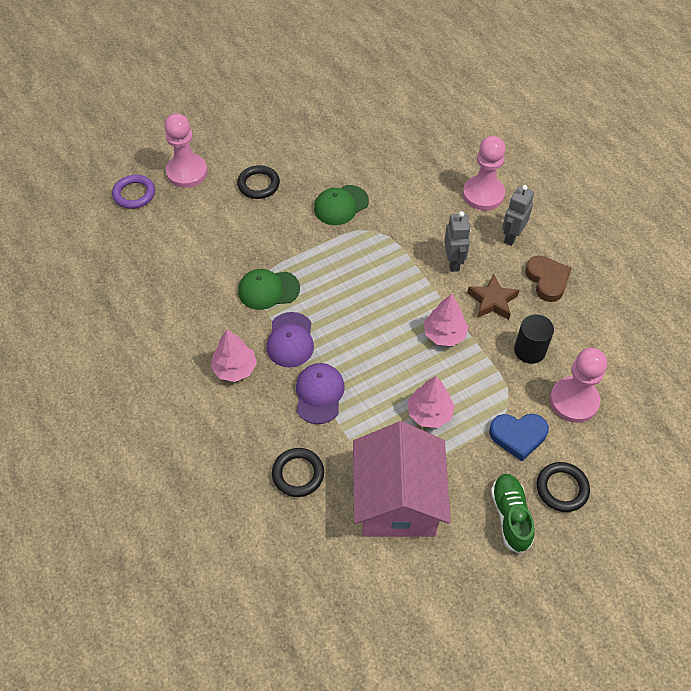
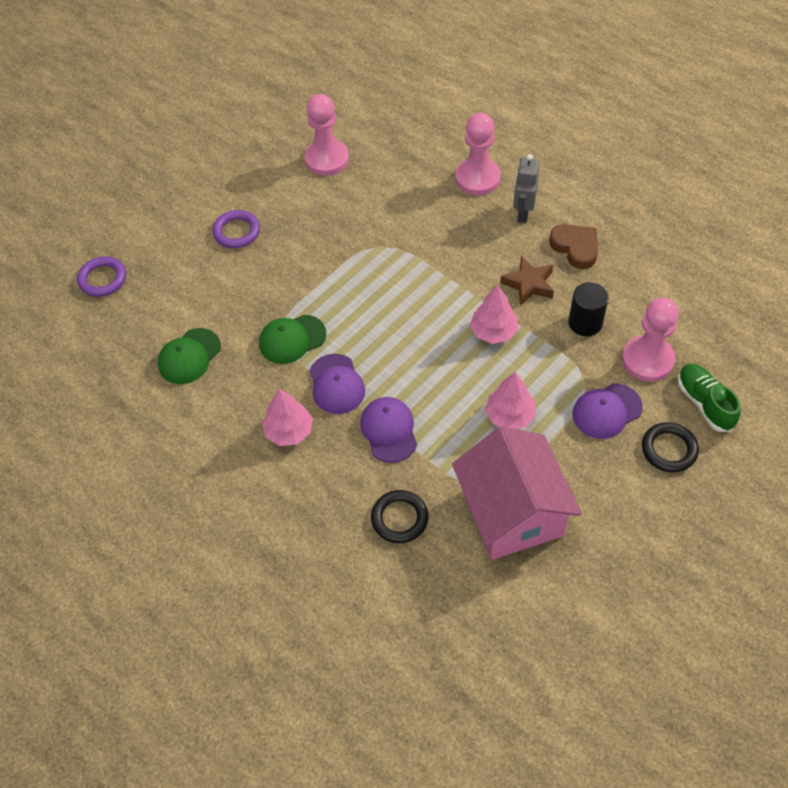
camera: 15 degrees left, 0 degrees up
pink pawn [164,113,208,188] -> pink pawn moved to [304,94,349,176]
black ring [237,165,280,199] -> purple ring [212,210,260,248]
green cap [314,185,369,225] -> green cap moved to [158,328,221,384]
grey robot [444,211,471,272] -> none
blue heart [489,414,549,461] -> purple cap [573,383,643,439]
green shoe [491,474,535,554] -> green shoe moved to [678,364,741,432]

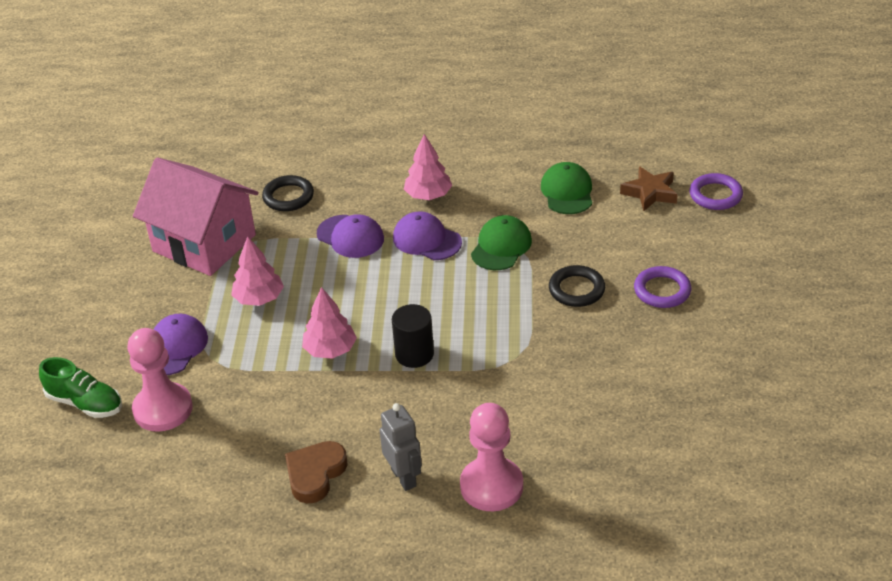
camera: 140 degrees right, 15 degrees down
pink pawn [304,94,349,176] -> none
brown star [500,256,554,306] -> brown star moved to [620,166,678,211]
brown heart [549,224,598,269] -> brown heart turned 105 degrees clockwise [285,441,348,503]
black cylinder [569,282,609,336] -> black cylinder moved to [392,304,434,368]
black ring [642,422,699,472] -> black ring moved to [549,265,605,307]

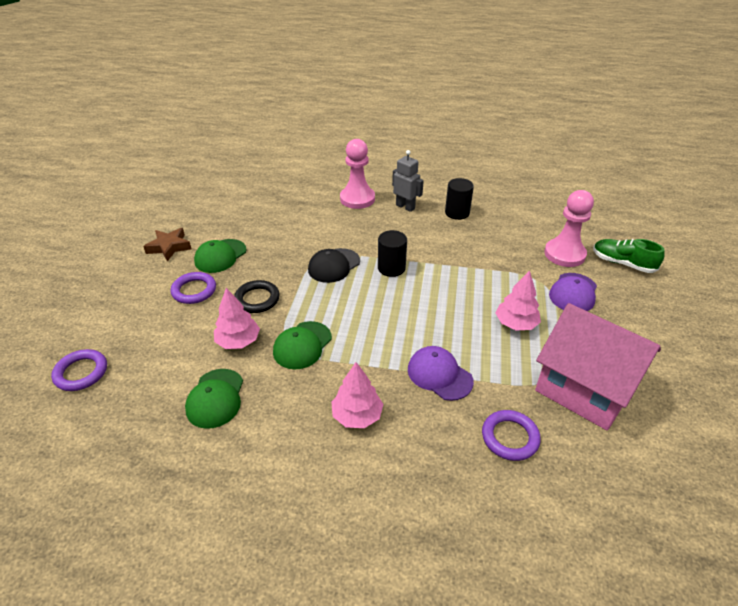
camera: 175 degrees left, 0 degrees up
black ring [262,175,314,211] -> purple ring [482,410,541,461]
brown heart [285,441,348,503] -> black cylinder [445,178,474,220]
pink tree [302,287,357,359] -> pink tree moved to [214,288,260,349]
grey robot [380,403,422,491] -> grey robot turned 150 degrees clockwise [392,150,424,212]
purple cap [393,211,462,260] -> none
brown star [620,166,678,211] -> brown star moved to [143,228,191,261]
none -> green cap [194,239,247,273]
none -> black cap [308,248,360,283]

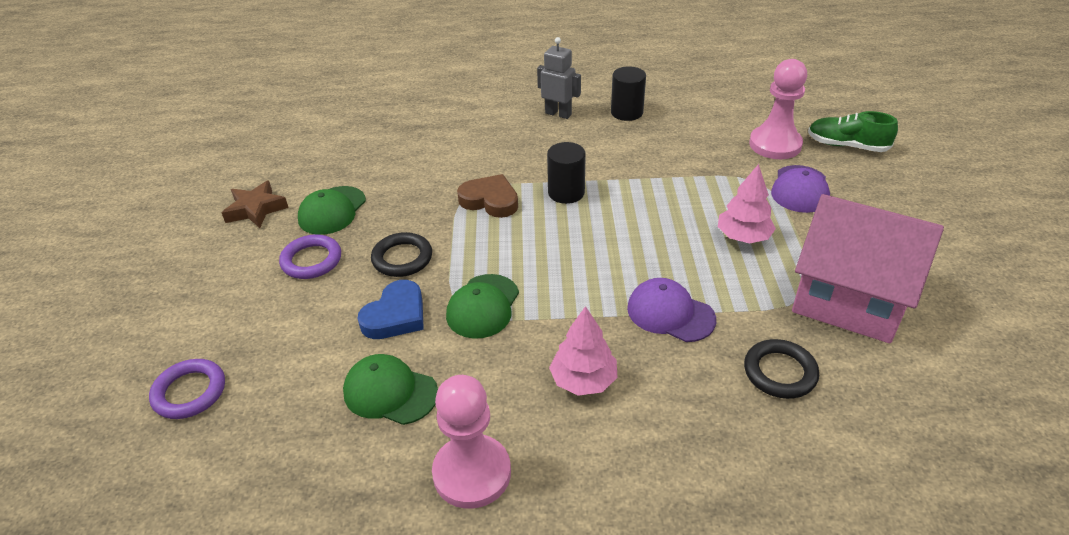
camera: 10 degrees left, 0 degrees up
green cap [185,369,243,429] -> green cap turned 120 degrees clockwise [343,354,438,425]
pink tree [214,288,260,349] -> blue heart [357,280,424,339]
black cap [308,248,360,283] -> brown heart [457,174,518,218]
pink pawn [340,139,375,209] -> pink pawn moved to [432,375,511,509]
purple ring [482,410,541,461] -> black ring [744,339,819,399]

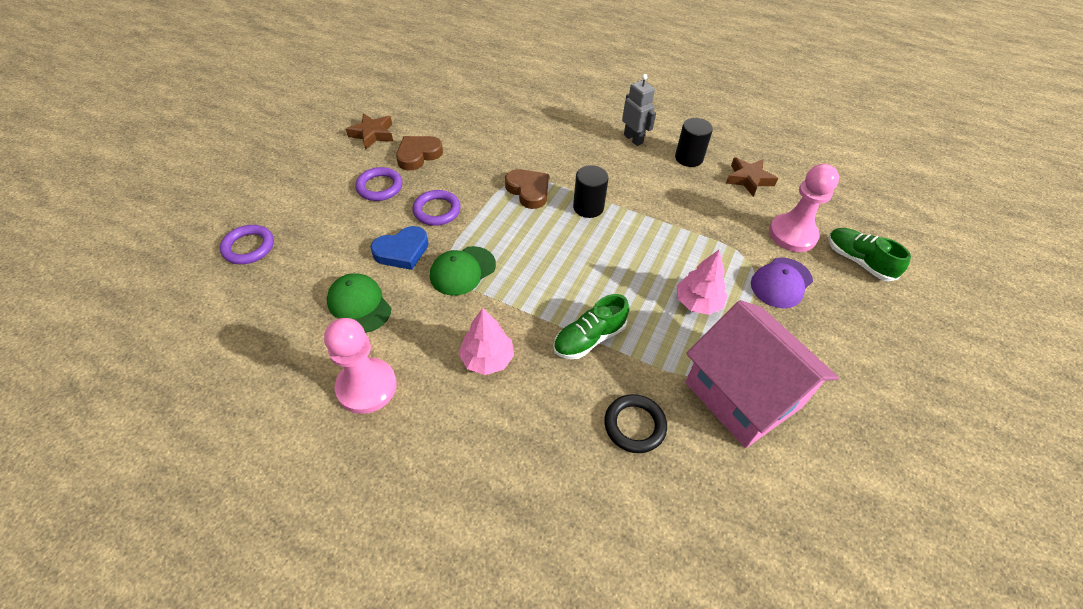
camera: 25 degrees right, 10 degrees up
green cap [298,186,366,235] -> brown heart [396,136,443,171]
black ring [371,232,432,277] -> purple ring [413,190,461,226]
purple cap [627,278,716,342] -> green shoe [553,294,629,359]
none -> brown star [726,157,778,196]

